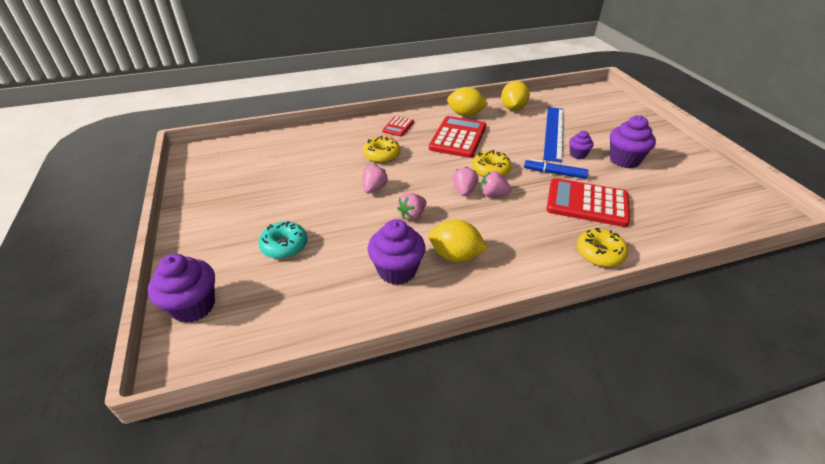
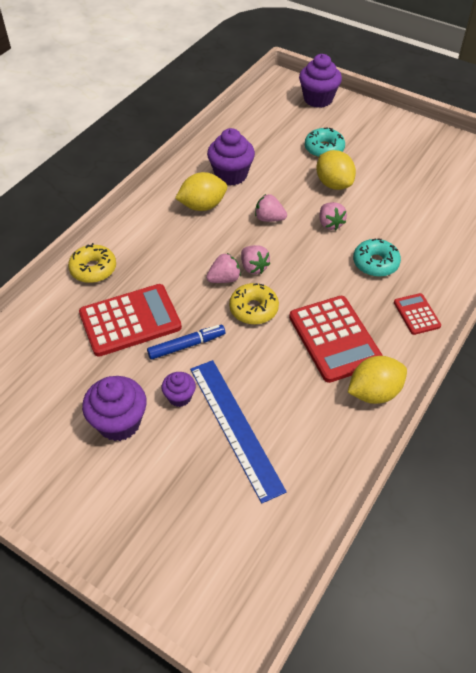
camera: 140 degrees right, 10 degrees up
yellow donut [363,136,400,163] -> turquoise donut [353,238,401,277]
pink strawberry [397,193,427,220] -> pink strawberry turned 75 degrees counterclockwise [255,194,287,222]
yellow lemon [501,81,530,111] -> yellow lemon moved to [316,150,356,190]

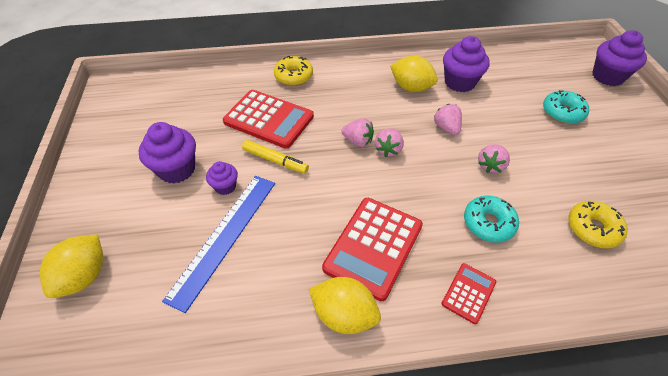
camera: 50 degrees right, 0 degrees up
blue marker [147,325,225,360] -> yellow marker [242,140,309,174]
yellow donut [229,283,279,325] -> yellow donut moved to [568,201,628,249]
yellow lemon [316,150,356,190] -> yellow lemon moved to [40,234,103,298]

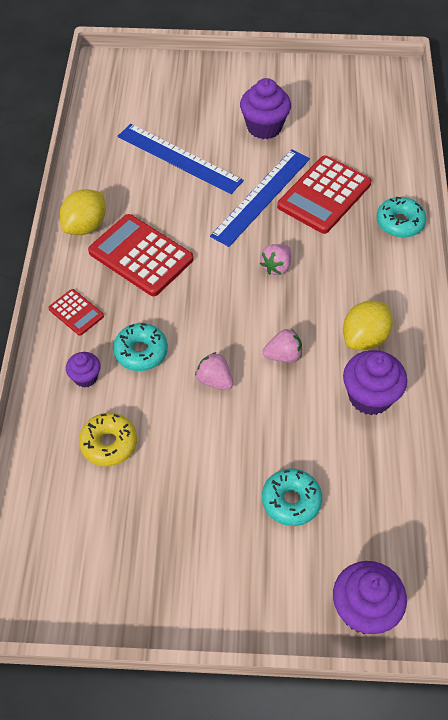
camera: 100 degrees right, 5 degrees up
yellow lemon [40,234,103,298] -> none
purple cupcake [206,161,238,195] -> purple cupcake moved to [66,352,101,388]
yellow marker [242,140,309,174] -> blue ruler [210,149,310,247]
yellow donut [274,56,313,86] -> turquoise donut [376,197,426,238]
pink strawberry [375,128,404,157] -> none

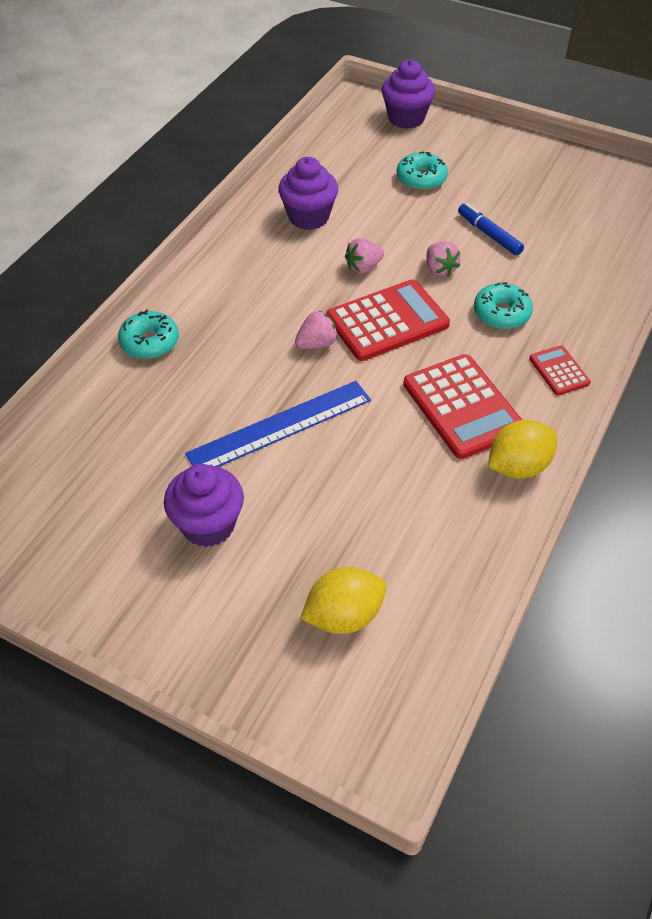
camera: 155 degrees left, 5 degrees down
purple cupcake [66,352,101,388] -> none
yellow donut [79,413,137,466] -> none
blue ruler [118,124,244,194] -> none
pink strawberry [263,329,302,363] -> pink strawberry turned 45 degrees counterclockwise [345,238,384,274]
red calculator [277,155,371,234] -> red calculator moved to [327,279,450,361]
yellow lemon [343,301,393,351] -> yellow lemon moved to [300,567,386,634]
none -> blue marker [458,203,524,256]

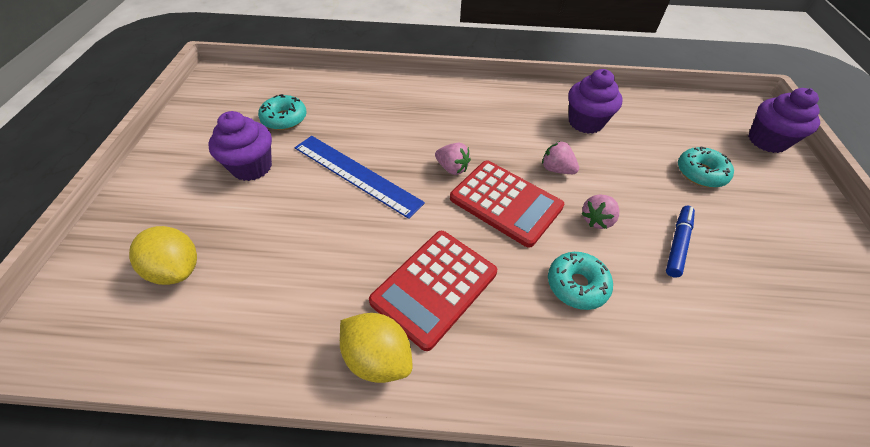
camera: 65 degrees right, 0 degrees up
turquoise donut [118,309,179,359] -> turquoise donut moved to [258,94,307,130]
red calculator [529,345,590,395] -> none

